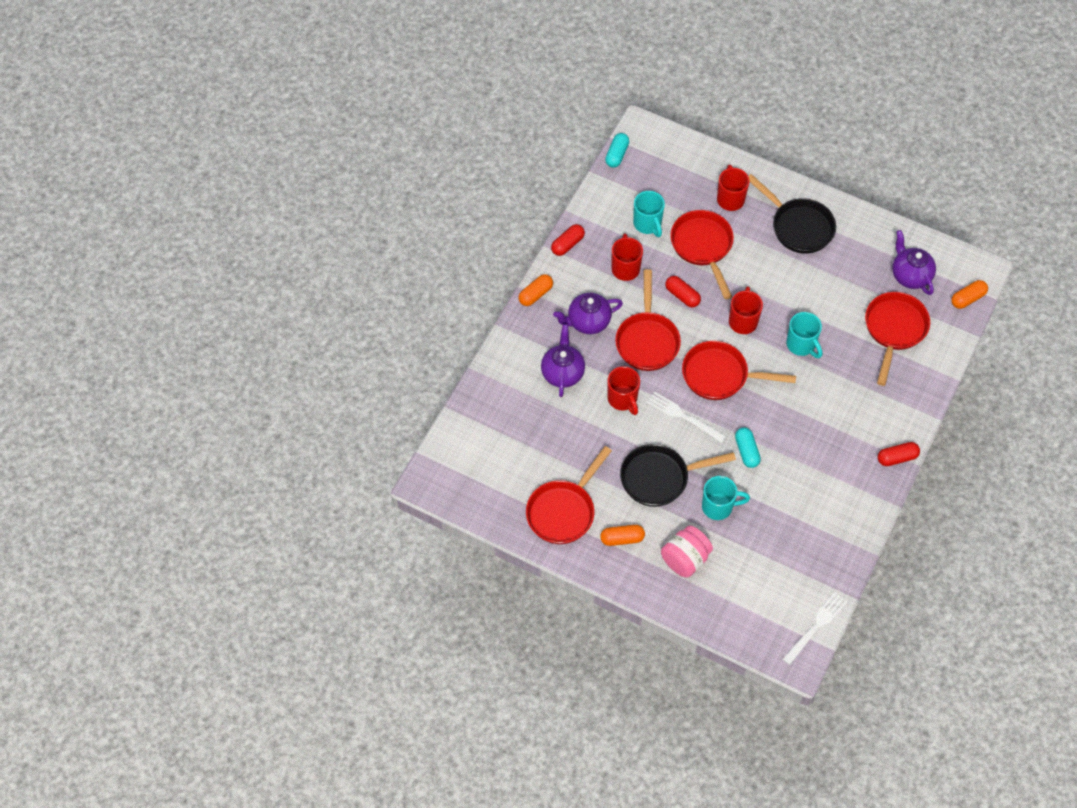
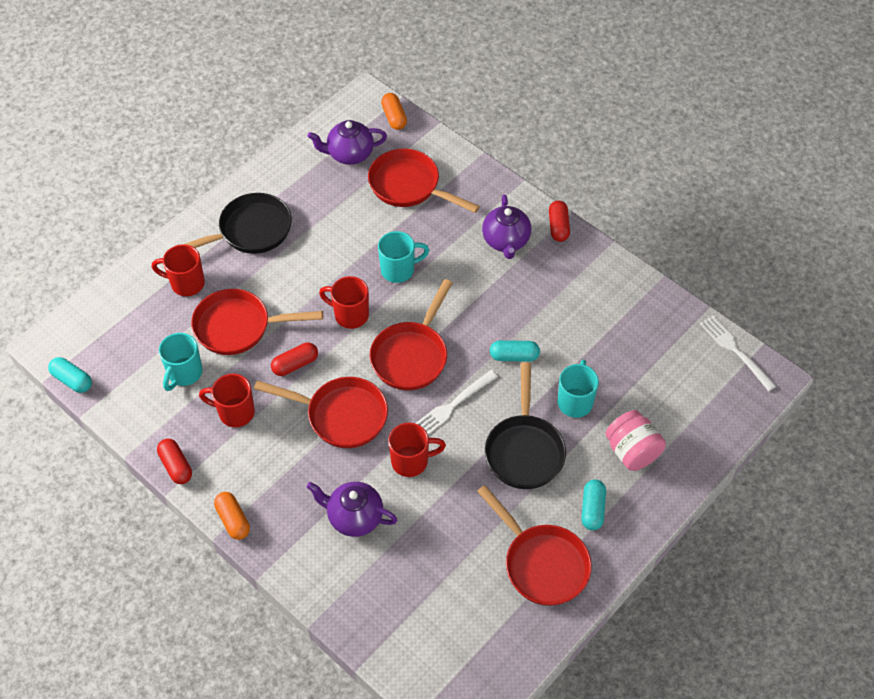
camera: 75 degrees left, 5 degrees down
purple teapot [553,293,623,334] -> purple teapot moved to [482,195,531,259]
orange capsule [600,525,645,546] -> turquoise capsule [581,479,606,530]
turquoise mug [633,191,665,237] -> turquoise mug turned 120 degrees clockwise [159,333,203,391]

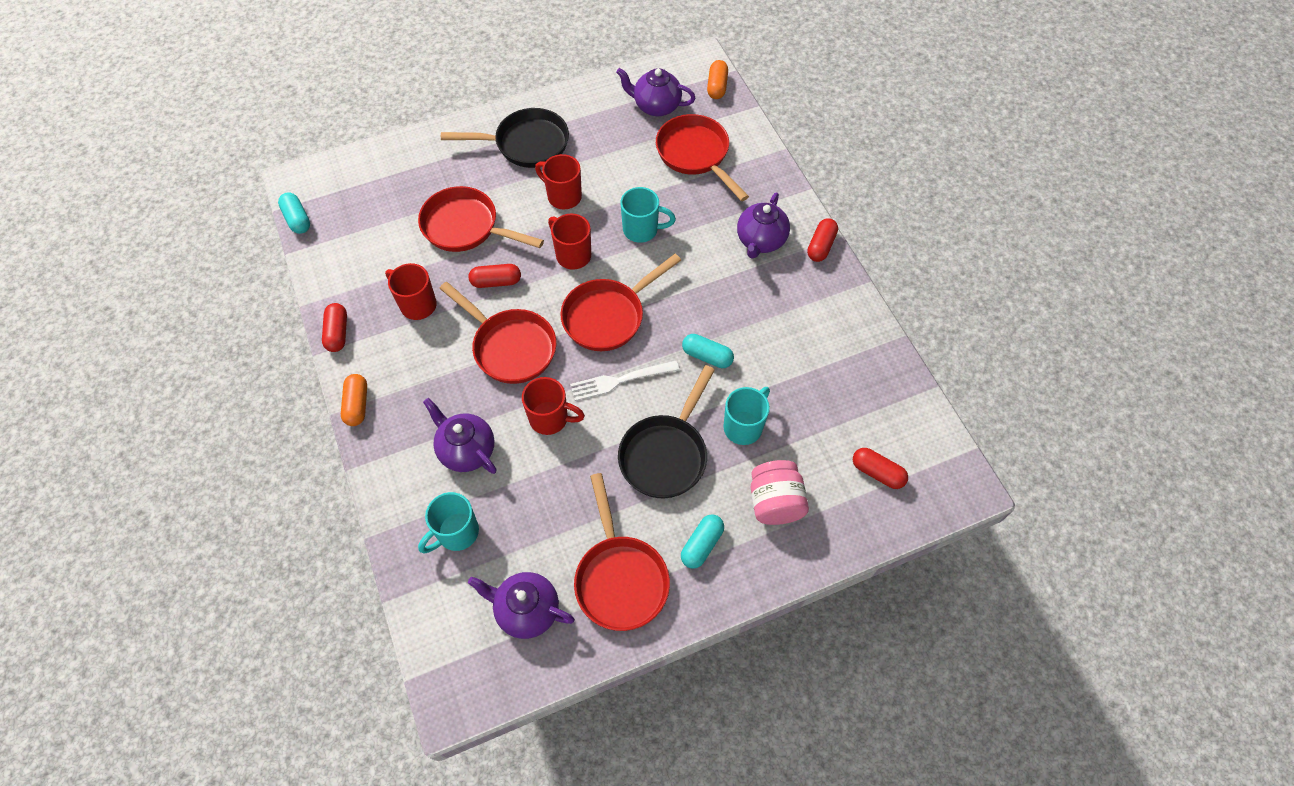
camera: 25 degrees right, 5 degrees up
red mug [152,244,205,296] -> red mug moved to [535,154,582,209]
turquoise mug [159,333,203,391] -> turquoise mug moved to [418,492,479,554]
white fork [700,315,776,391] -> none
none -> purple teapot [468,572,575,639]
none -> red capsule [853,448,908,489]

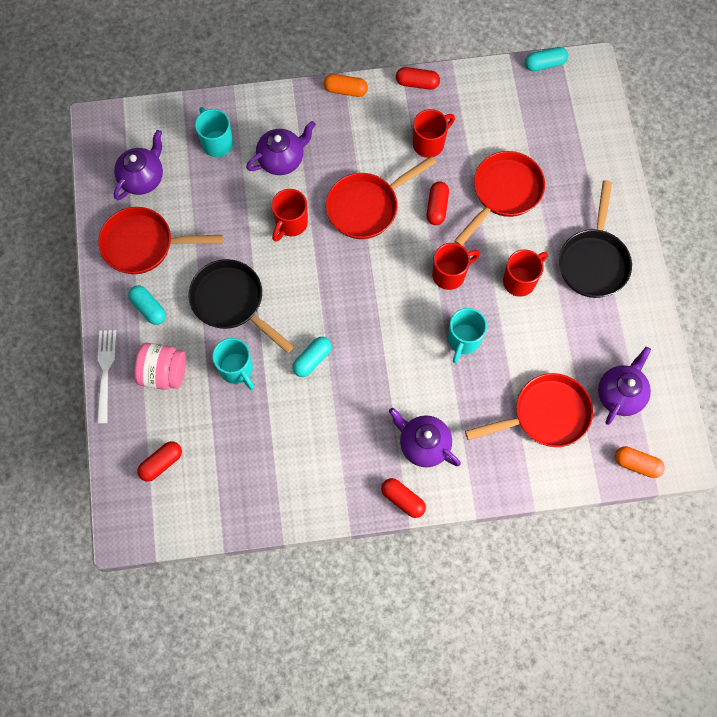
camera: 105 degrees right, 10 degrees up
red pan [560,254,681,351] -> none
white fork [570,361,679,401] -> white fork moved to [97,330,116,424]

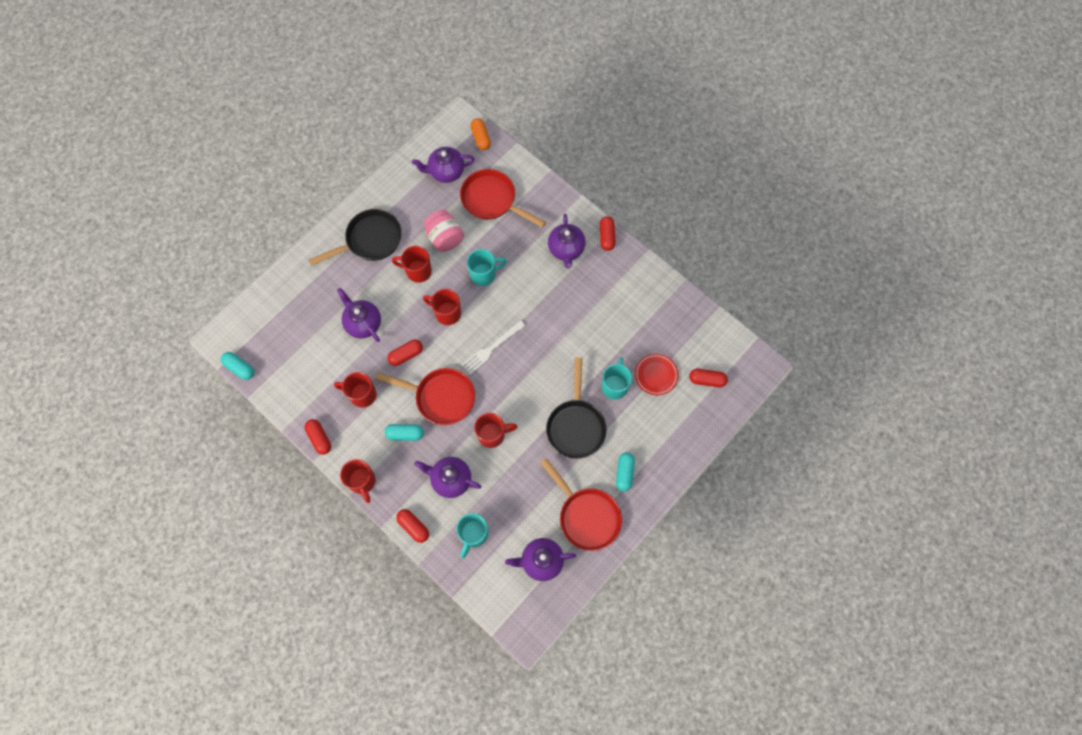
camera: 130 degrees left, 0 degrees up
white fork [97,330,116,424] -> white fork moved to [462,320,525,374]
pink jar [134,343,186,390] -> pink jar moved to [424,210,464,252]
turquoise capsule [292,337,332,377] -> turquoise capsule moved to [385,424,424,441]
orange capsule [324,74,368,97] -> red mug [340,459,376,503]
red pan [454,151,545,245] -> purple teapot [337,288,381,342]
none -> red capsule [396,509,429,543]
none -> red plate [635,354,678,395]

